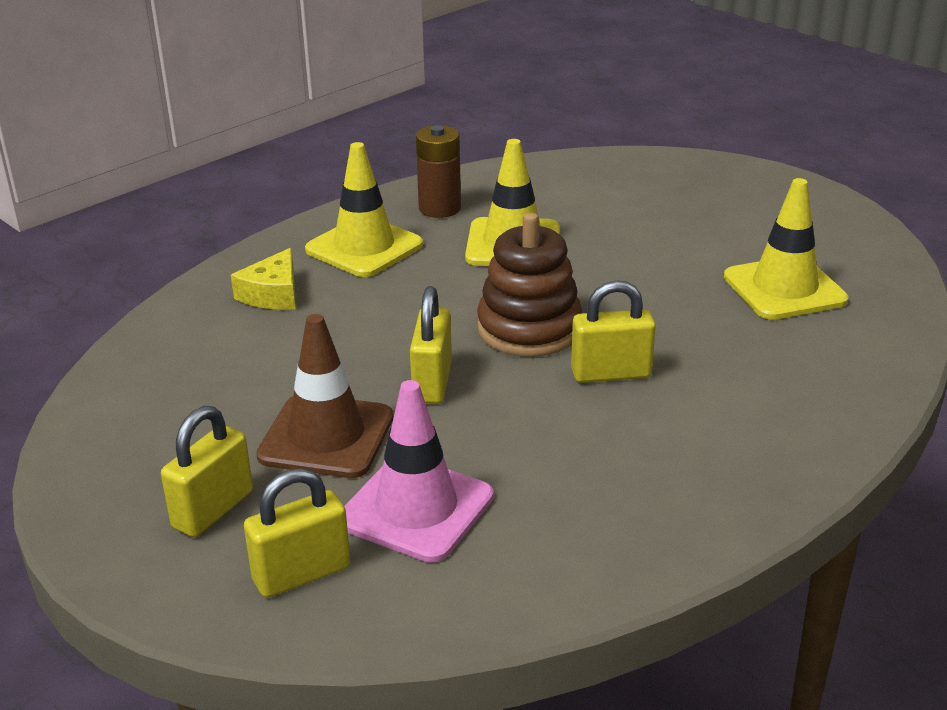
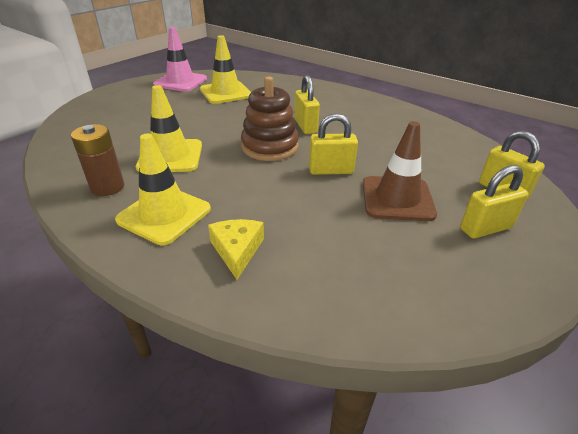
camera: 100 degrees left, 5 degrees up
yellow padlock [161,406,253,537] -> yellow padlock turned 45 degrees counterclockwise [460,165,529,239]
yellow cheese [231,248,295,310] -> yellow cheese turned 105 degrees counterclockwise [208,219,264,280]
pink traffic cone [344,380,494,562] -> pink traffic cone moved to [153,27,207,92]

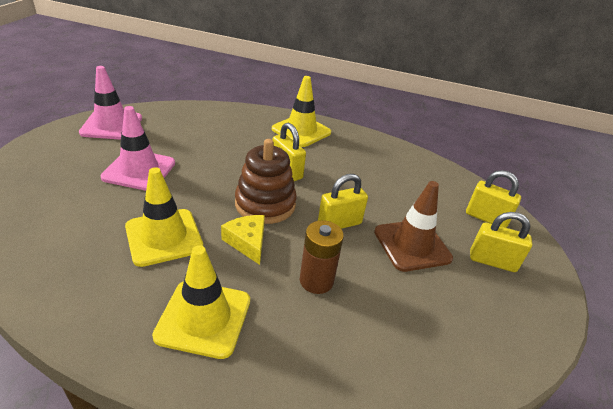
camera: 25 degrees left, 0 degrees up
brown battery [71,124,124,196] -> brown battery moved to [300,220,344,294]
yellow traffic cone [200,35,251,104] -> yellow traffic cone moved to [272,76,331,147]
yellow cheese [208,219,264,280] -> yellow cheese moved to [221,215,265,265]
yellow padlock [460,165,529,239] -> yellow padlock turned 60 degrees clockwise [470,212,532,272]
none -> pink traffic cone [101,106,175,191]

